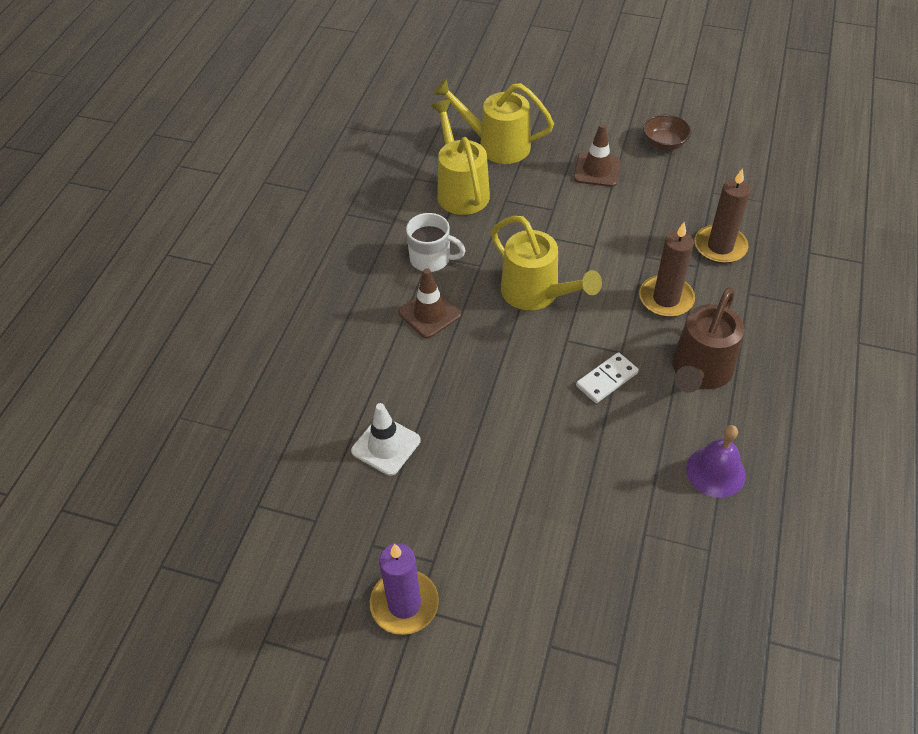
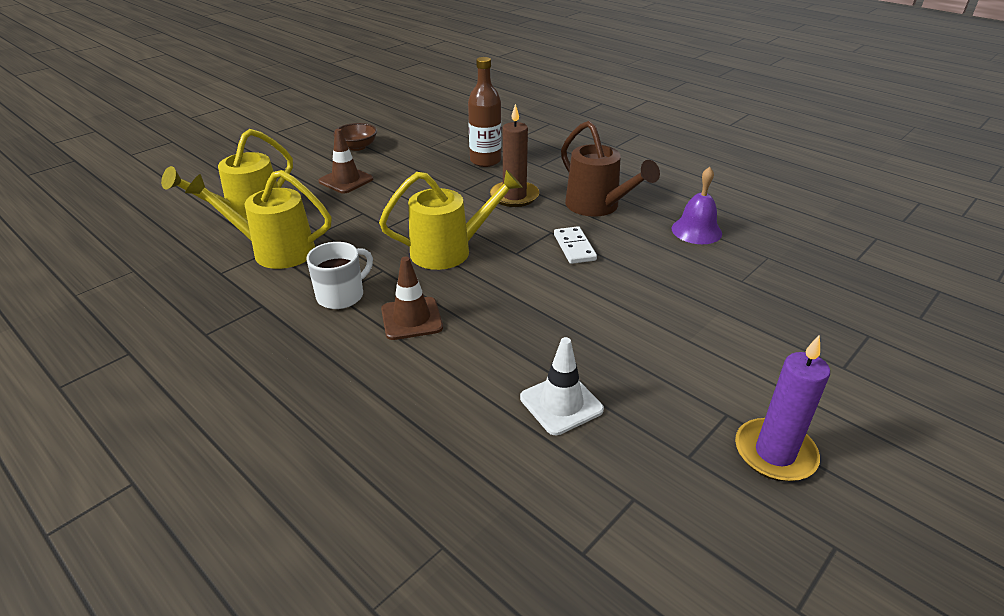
camera: 65 degrees left, 15 degrees down
brown candle [695,168,750,264] -> brown bottle [468,57,501,167]

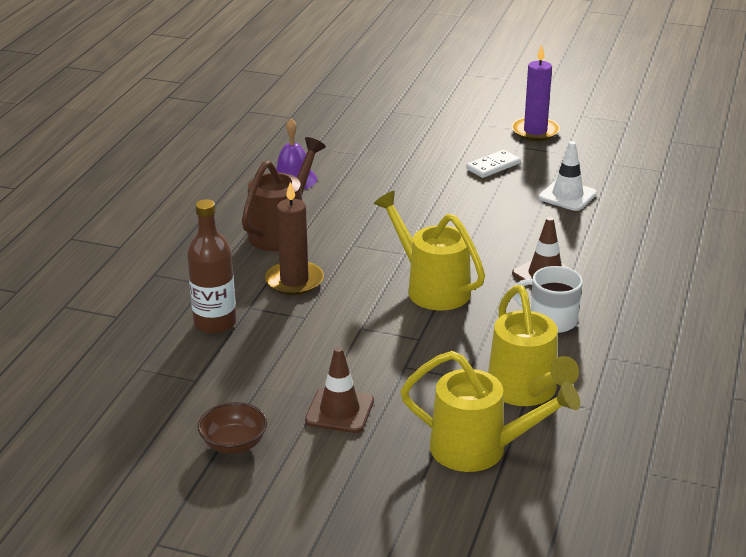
camera: 115 degrees left, 5 degrees down
white domino [554,226,597,264] -> white domino moved to [466,150,521,178]

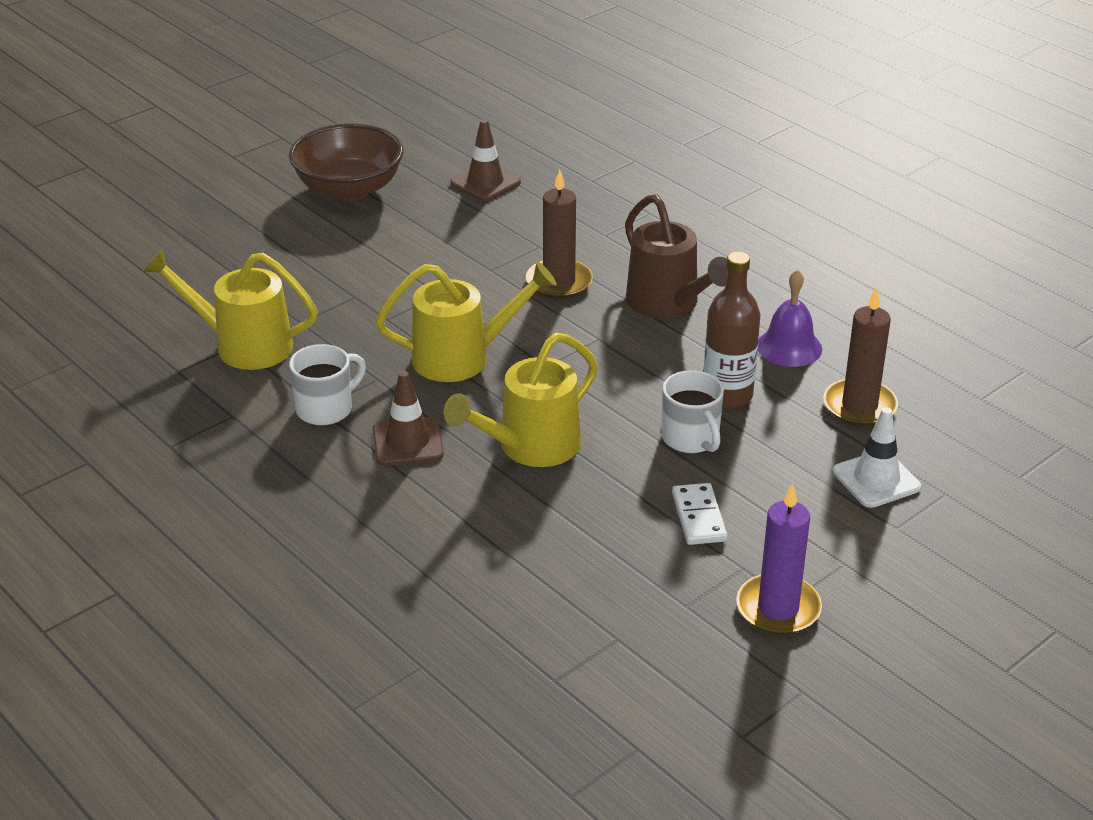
camera: 120 degrees right, 5 degrees up
brown bottle [187,199,237,334] -> brown bottle moved to [703,252,760,408]
brown bowl [197,402,267,454] -> brown bowl [289,123,404,201], size x1.85
brown traffic cone [305,347,374,433] -> brown traffic cone moved to [450,119,521,201]
yellow watering can [400,351,580,472] -> yellow watering can moved to [444,333,598,467]
white traffic cone [538,141,597,211] -> white traffic cone moved to [833,407,921,508]
none -> white mug [661,370,724,453]
none -> brown candle [823,288,898,426]

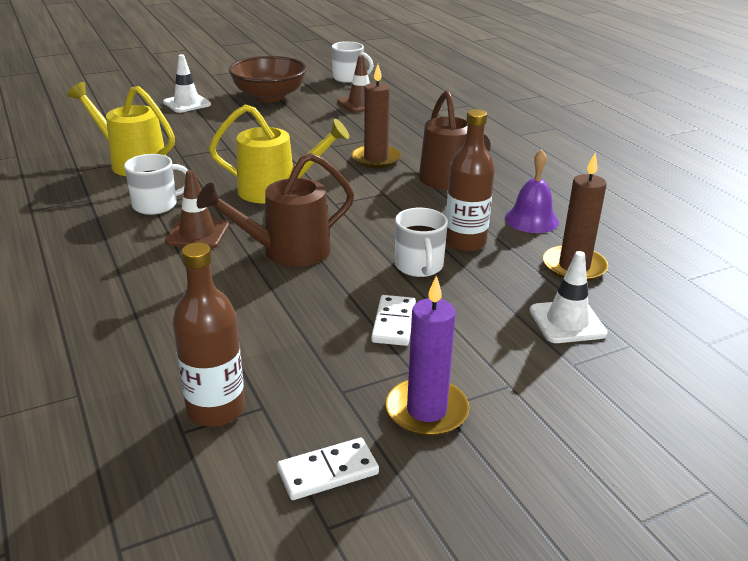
camera: 15 degrees right, 5 degrees down
yellow watering can [444,333,598,467] -> brown watering can [197,153,354,267]
none -> white traffic cone [163,54,211,113]
none -> brown bottle [173,242,245,427]
none -> white domino [277,438,379,500]
none -> white mug [332,41,374,83]

